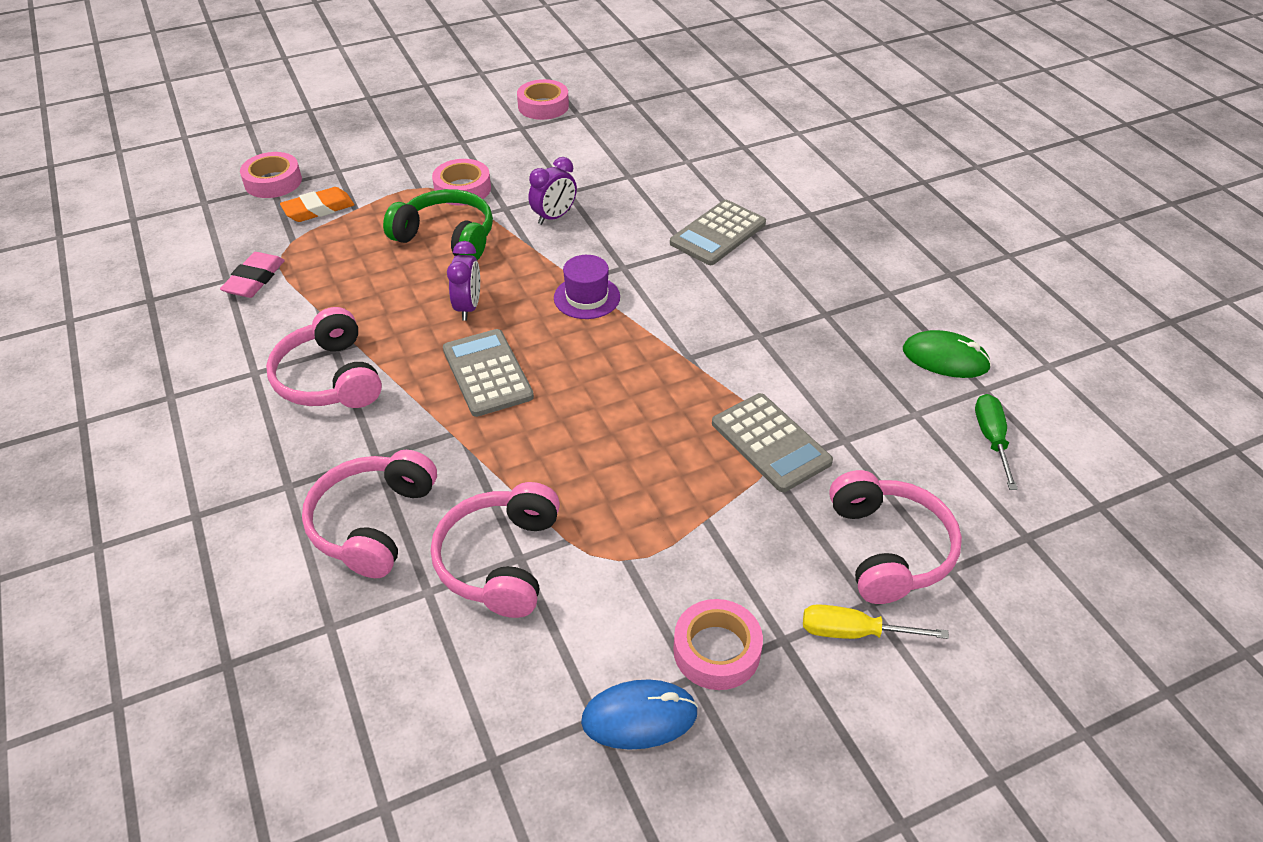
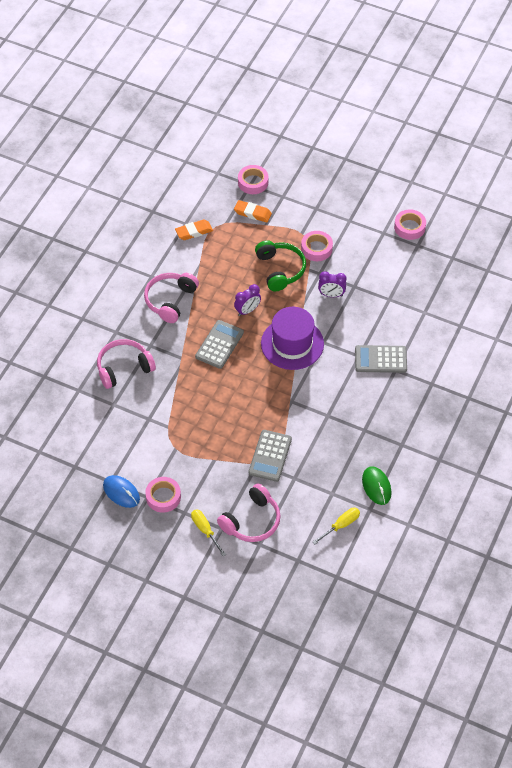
camera: 50 degrees right, 10 degrees up
pink eraser [220,252,285,298] -> orange eraser [175,219,213,240]
pink headphones [431,482,560,618] -> none
purple hat [554,255,620,319] -> purple hat [261,307,324,370], size x1.84
green screwdriver [975,394,1018,490] -> yellow screwdriver [313,507,360,544]

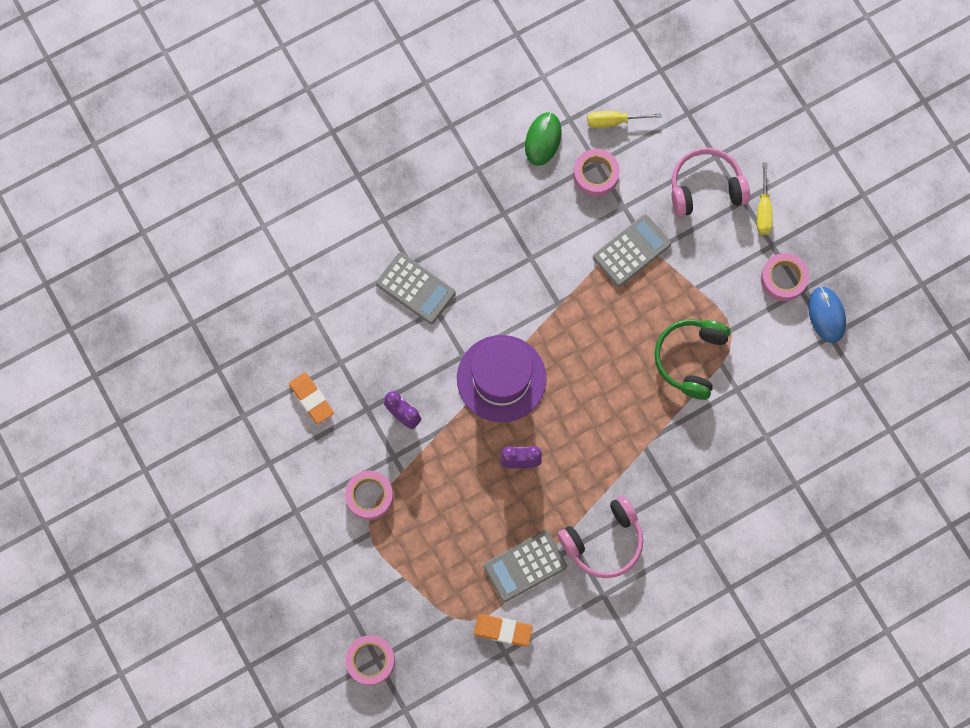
camera: 145 degrees left, 20 degrees up
pink headphones [97,339,156,389] -> none
grey calculator [195,320,244,369] -> grey calculator moved to [484,530,567,602]
orange eraser [234,200,272,223] -> orange eraser moved to [289,372,334,424]
green headphones [255,240,306,291] -> green headphones moved to [655,319,730,400]
pink tape [394,209,426,240] -> pink tape moved to [573,149,620,197]

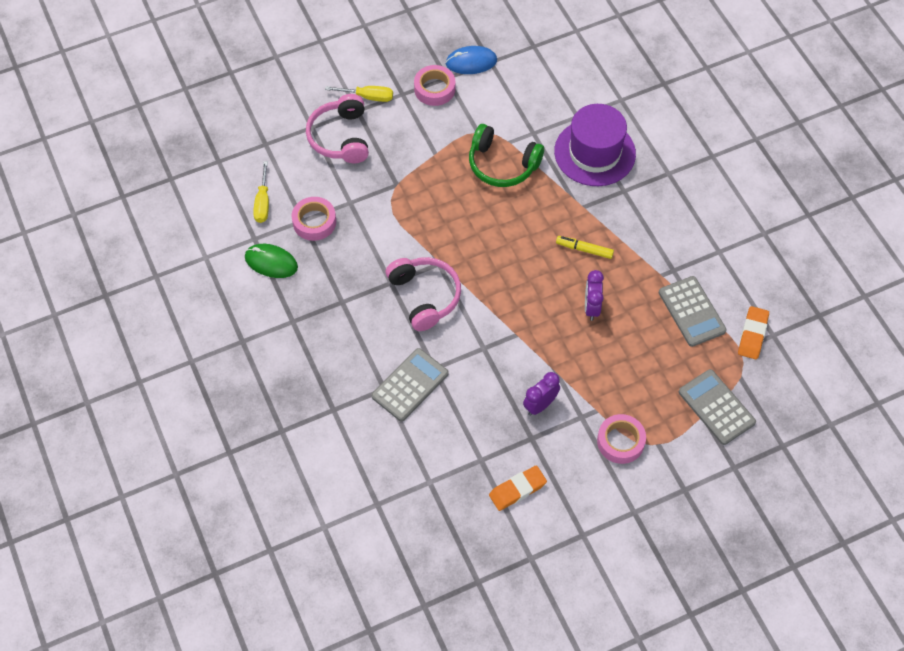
camera: 85 degrees left, 15 degrees down
pink tape [345,635,395,685] -> none
purple hat [457,335,546,422] -> purple hat moved to [554,104,636,186]
pink headphones [557,496,643,578] -> pink headphones moved to [386,257,461,331]
grey calculator [593,214,671,287] -> grey calculator moved to [679,369,756,445]
none -> yellow marker [556,236,614,259]

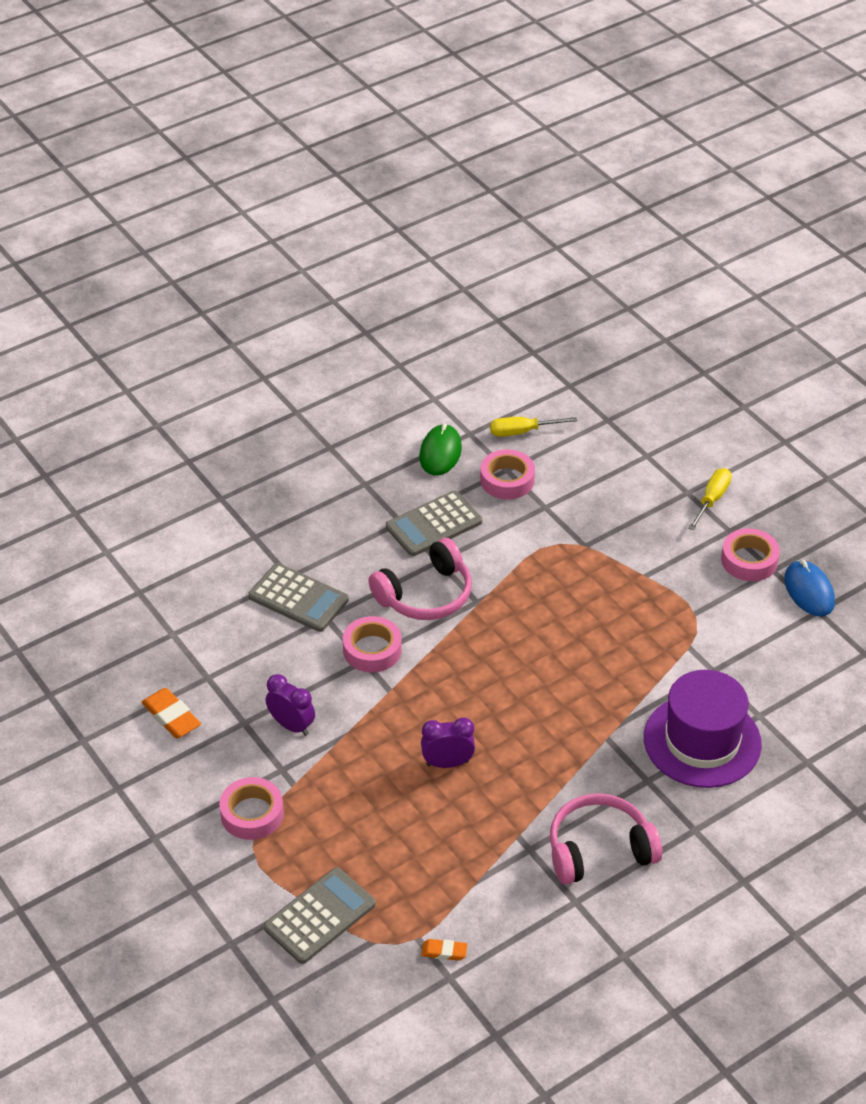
camera: 80 degrees right, 15 degrees down
pink headphones [306,94,369,163] -> pink headphones moved to [550,793,662,885]
yellow screwdriver [325,86,393,102] -> yellow screwdriver turned 150 degrees counterclockwise [688,468,731,530]
green headphones [469,124,544,187] -> none
yellow marker [556,236,614,259] -> none
grey calculator [659,276,727,347] -> grey calculator moved to [386,491,482,556]
orange eraser [738,306,769,359] -> orange eraser [421,939,468,961], size x0.58
none -> pink tape [343,616,402,672]

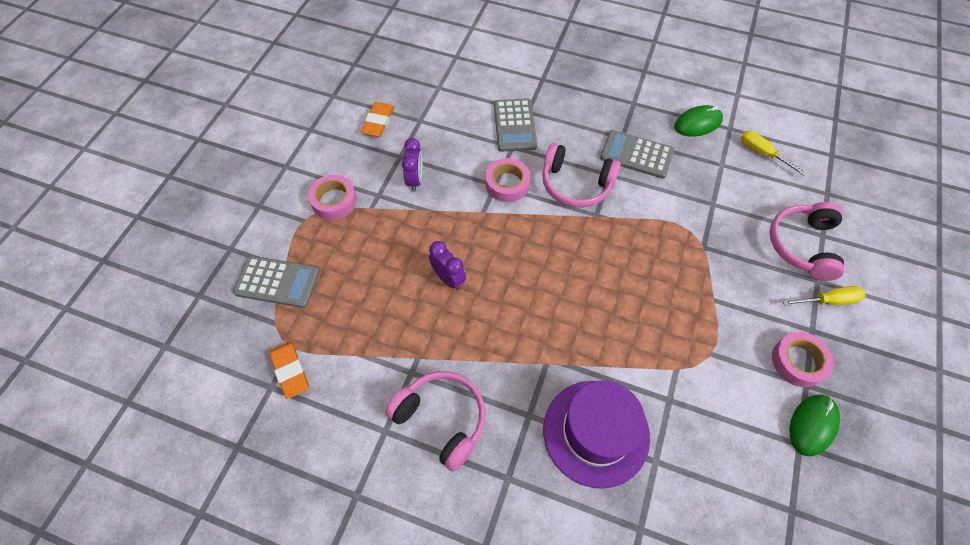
camera: 55 degrees right, 15 degrees up
orange eraser [421,939,468,961] -> orange eraser [269,341,309,399], size x1.72
pink tape [480,449,535,499] -> none
blue mouse [785,560,835,616] -> green mouse [790,394,840,456]
none -> pink headphones [770,202,845,281]

